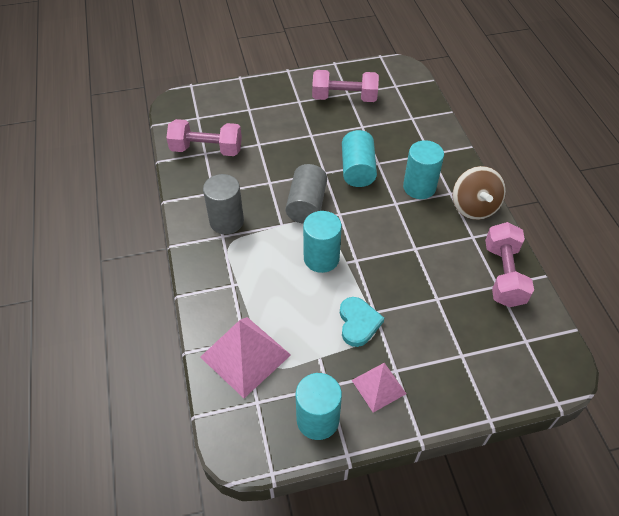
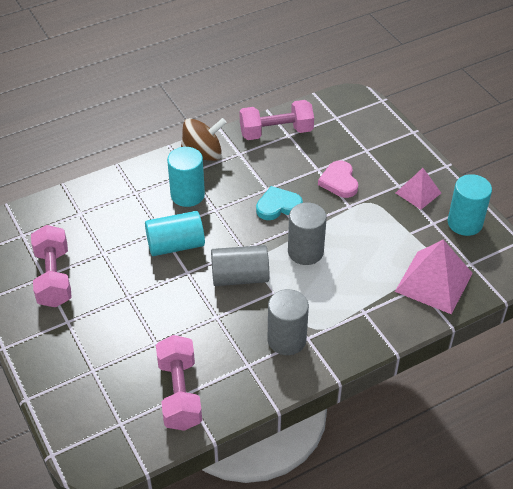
camera: 105 degrees left, 5 degrees down
turquoise cylinder [303,211,342,273] -> grey cylinder [288,202,327,265]
turquoise heart [340,297,384,347] -> turquoise heart moved to [256,186,303,220]
none -> pink heart [318,161,358,198]

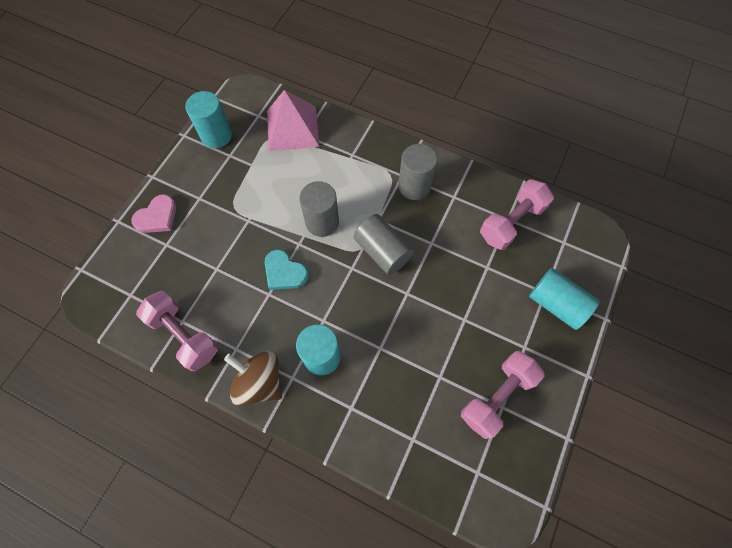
camera: 125 degrees left, 20 degrees up
turquoise cylinder [145,211,205,256] -> turquoise cylinder moved to [529,268,600,330]
pink heart [318,161,358,198] -> pink heart moved to [131,194,176,233]
pink pyramid [396,168,441,210] -> none

